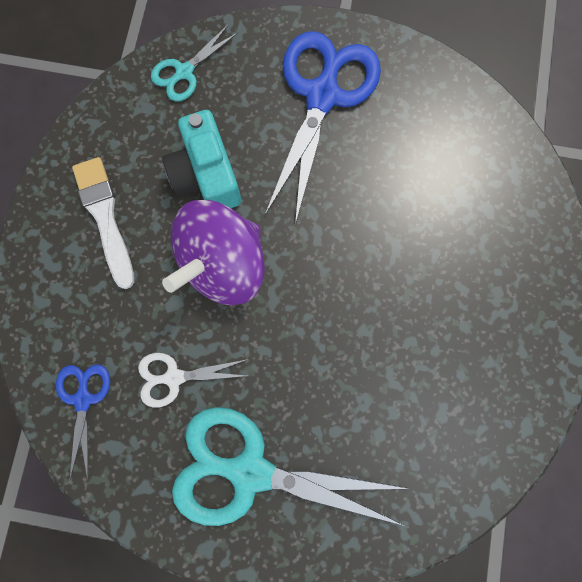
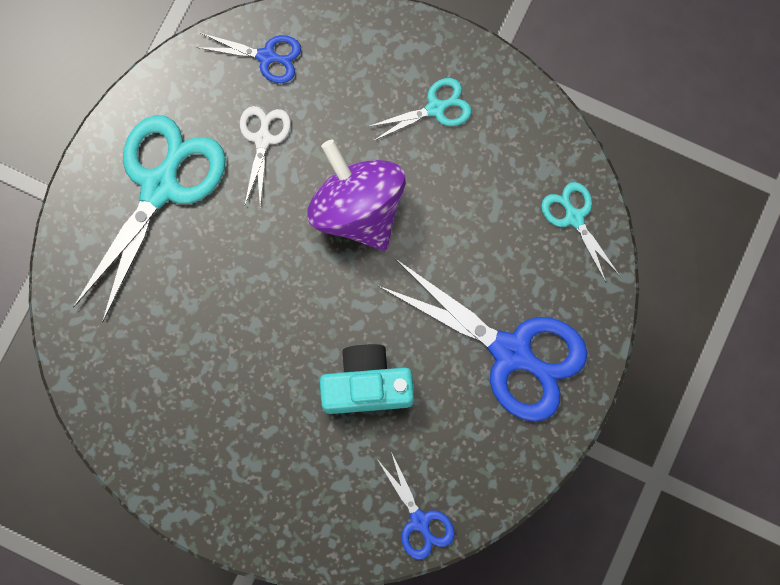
camera: 105 degrees right, 0 degrees up
white brush [72,157,134,289] -> turquoise scissors [367,78,471,141]
turquoise camera [162,110,241,208] -> turquoise camera moved to [320,344,414,414]
none -> blue scissors [377,452,455,560]

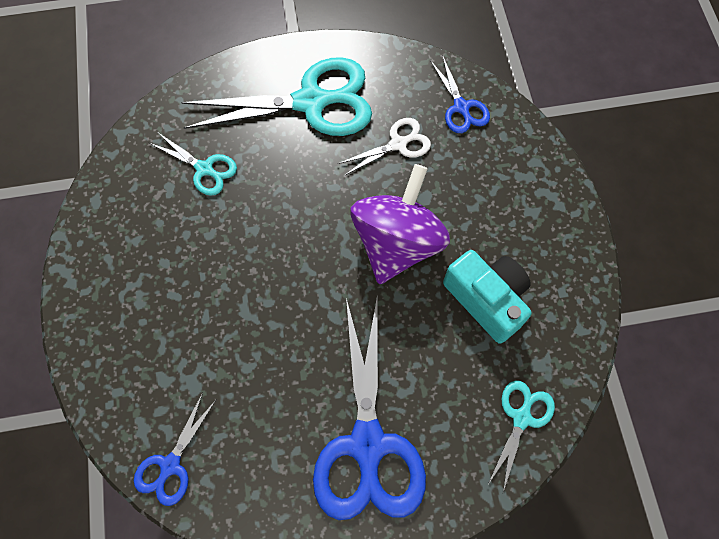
camera: 55 degrees right, 10 degrees down
turquoise camera [320,344,414,414] -> turquoise camera moved to [443,250,532,344]
turquoise scissors [367,78,471,141] -> turquoise scissors moved to [149,132,237,196]

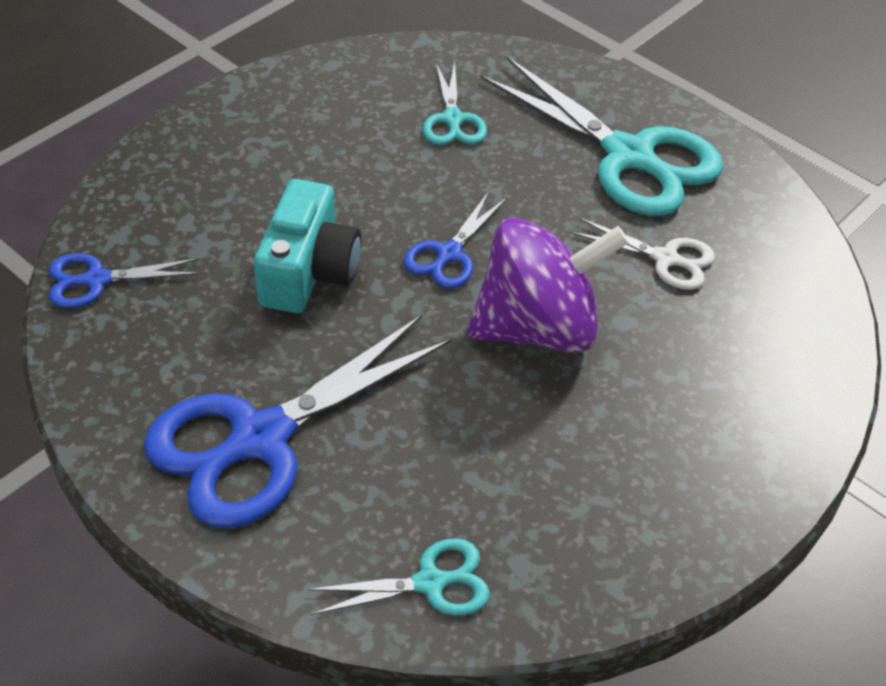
camera: 50 degrees right, 20 degrees down
blue scissors [430,55,490,133] -> blue scissors moved to [403,192,507,289]
turquoise camera [443,250,532,344] -> turquoise camera moved to [254,179,361,313]

